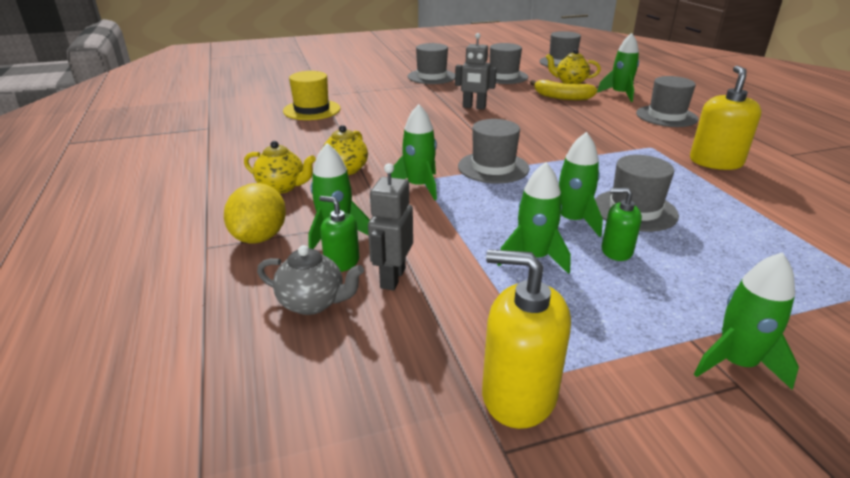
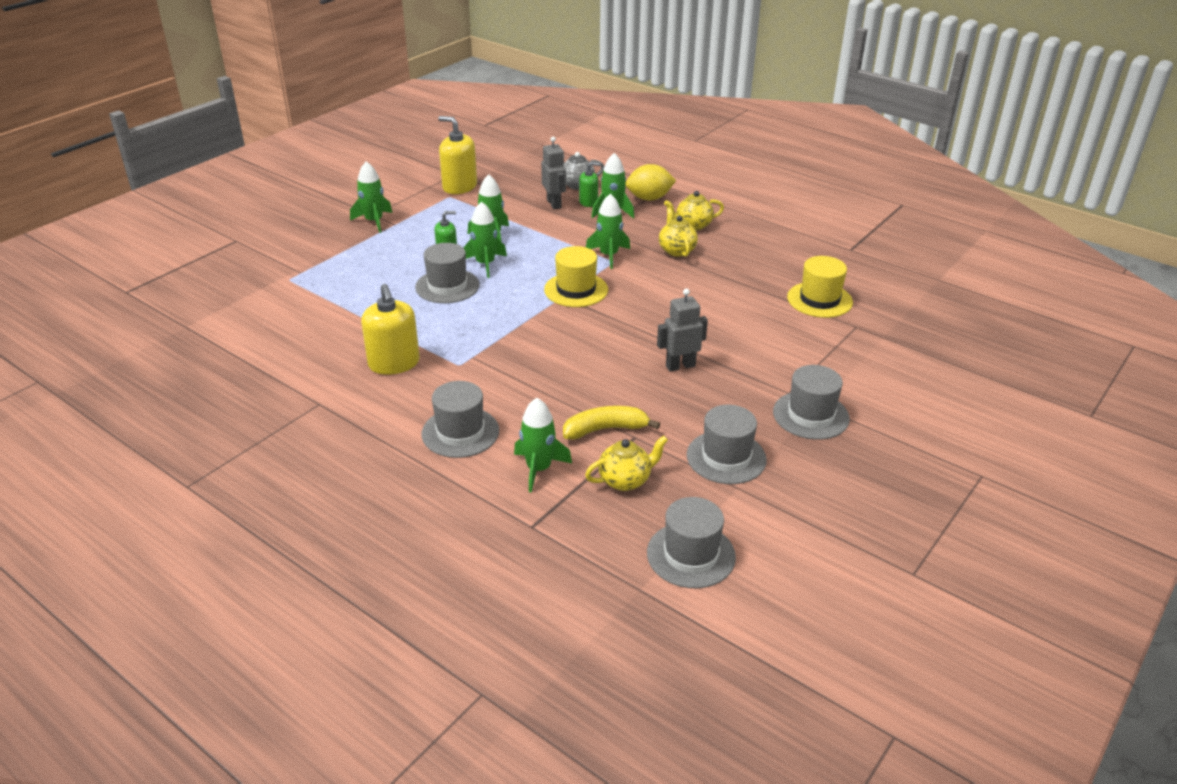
camera: 145 degrees right, 5 degrees up
yellow lemon [224,183,286,244] -> yellow lemon turned 75 degrees counterclockwise [626,164,676,201]
grey hat [458,119,530,184] -> yellow hat [544,246,608,307]
yellow soap dispenser [482,249,571,429] -> yellow soap dispenser turned 135 degrees counterclockwise [438,116,477,194]

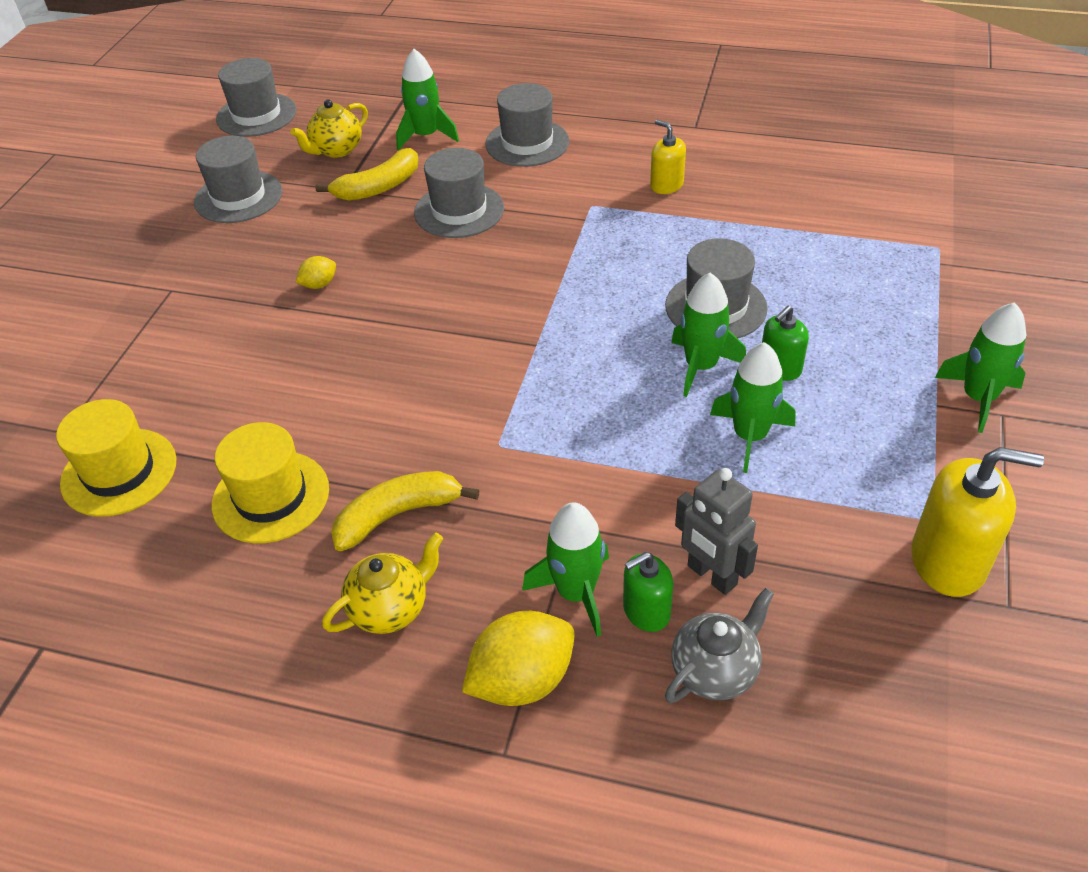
camera: 160 degrees right, 10 degrees up
yellow soap dispenser [361,284,420,375] -> yellow soap dispenser [650,120,686,194], size x0.58
yellow hat [544,246,608,307] -> yellow hat moved to [211,422,329,544]
green rocket [586,194,630,269] -> none
grey robot [657,289,708,372] -> yellow lemon [295,256,336,289]
yellow teapot [659,208,698,257] -> yellow banana [331,471,479,551]
grey hat [773,365,850,440] -> grey hat moved to [414,148,504,238]

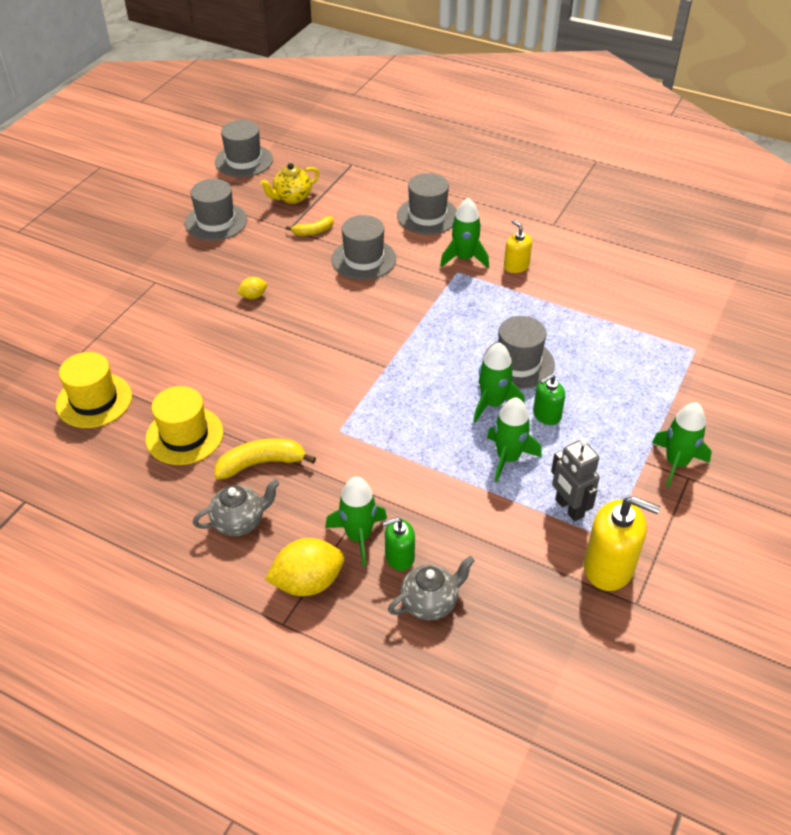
camera: 10 degrees right, 0 degrees up
yellow banana [315,148,419,201] -> yellow banana [286,216,334,236], size x0.62
yellow teapot [322,533,443,634] -> grey teapot [193,479,280,536]
green rocket [396,49,459,151] -> green rocket moved to [440,198,489,268]
grey robot [675,468,758,595] -> grey robot moved to [551,438,600,522]

